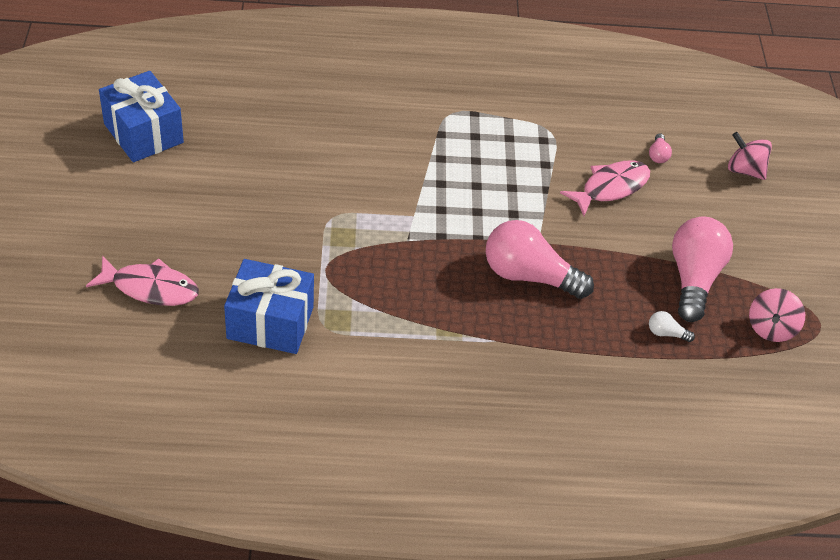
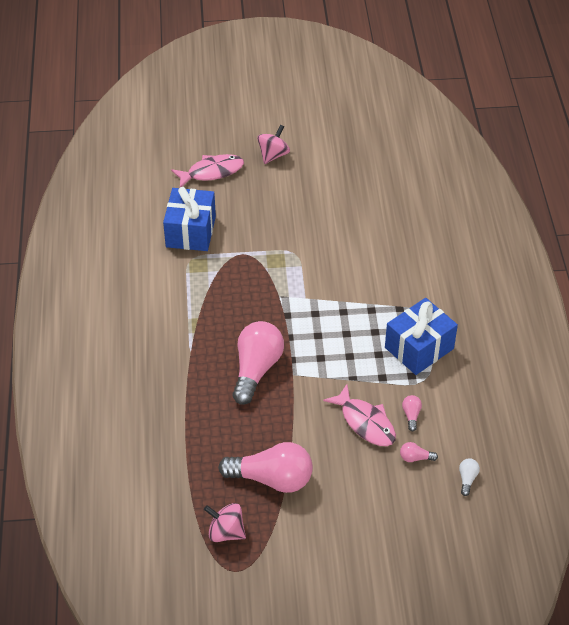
camera: 90 degrees right, 0 degrees up
pink fish [86,255,199,306] -> pink fish turned 120 degrees counterclockwise [171,154,244,187]
blue gift [99,71,184,162] -> blue gift moved to [385,298,458,375]
white light bulb [649,311,695,342] -> white light bulb moved to [459,458,480,496]
pink spinning top [728,132,772,180] -> pink spinning top moved to [257,125,290,164]
none -> pink light bulb [402,395,422,431]

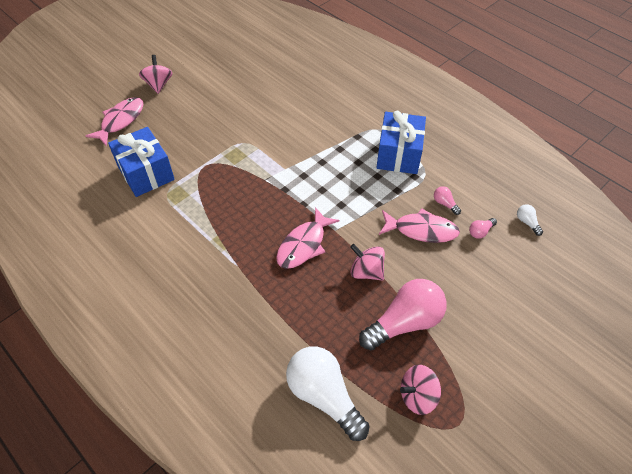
camera: 40 degrees left, 5 degrees up
pink light bulb [233,321,284,405] -> pink fish [276,207,340,269]
none -> white light bulb [286,346,369,441]
none -> pink spinning top [350,244,385,280]

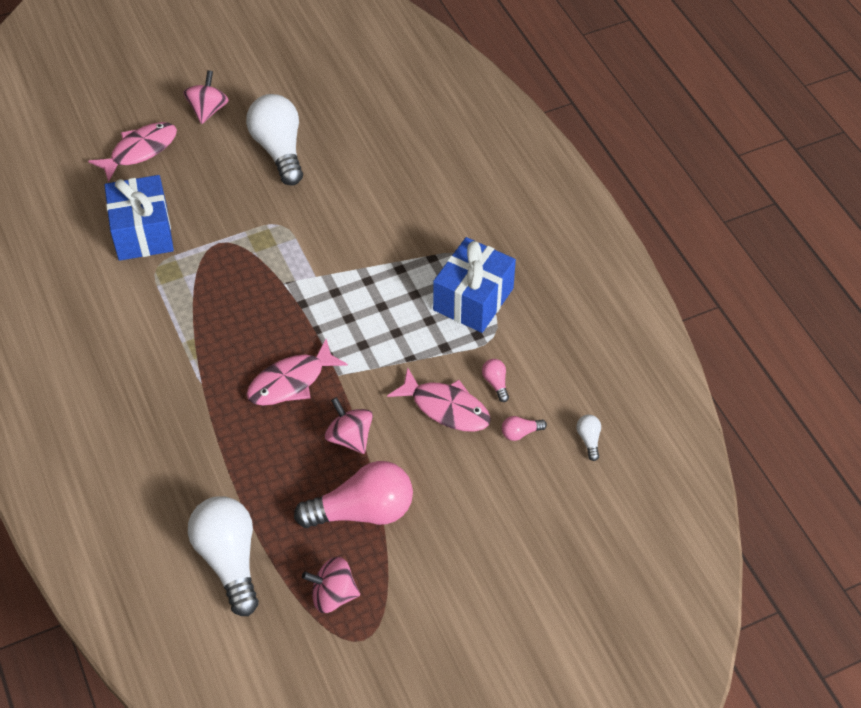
camera: 20 degrees right, 0 degrees up
none -> white light bulb [246,94,303,185]

